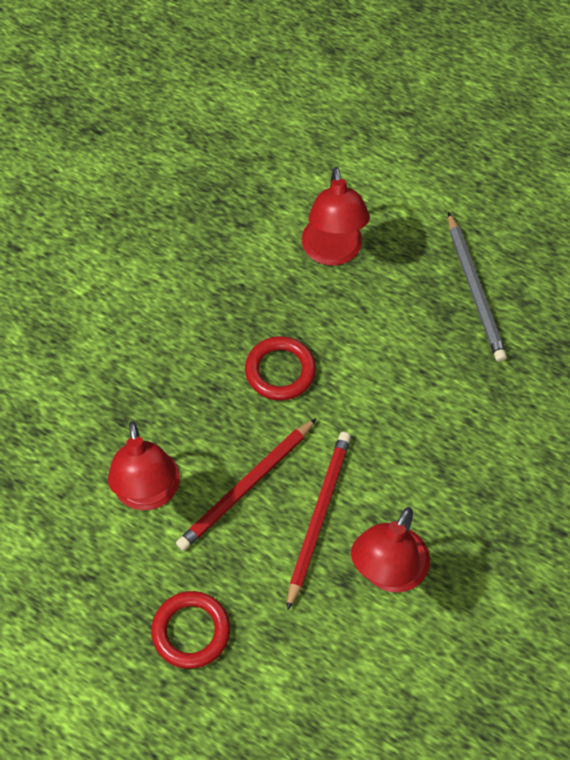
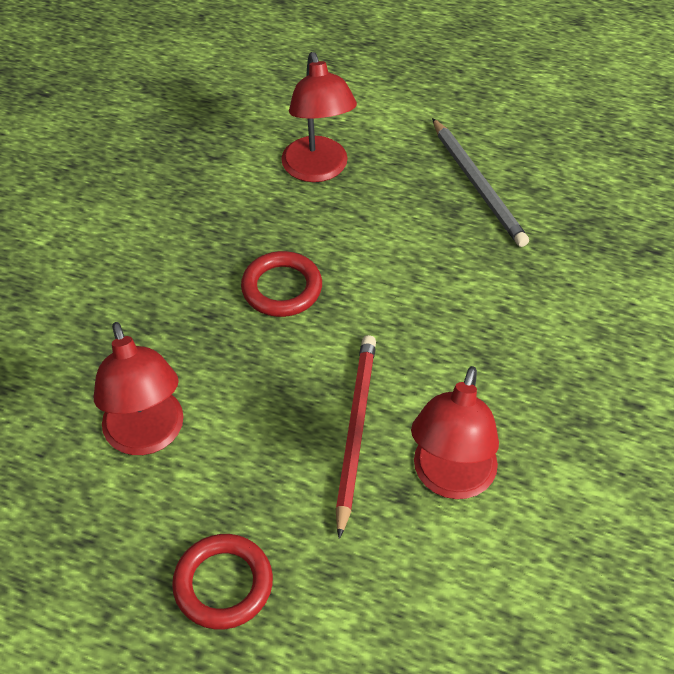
camera: 10 degrees left, 10 degrees down
red pencil [176,418,316,551] -> none

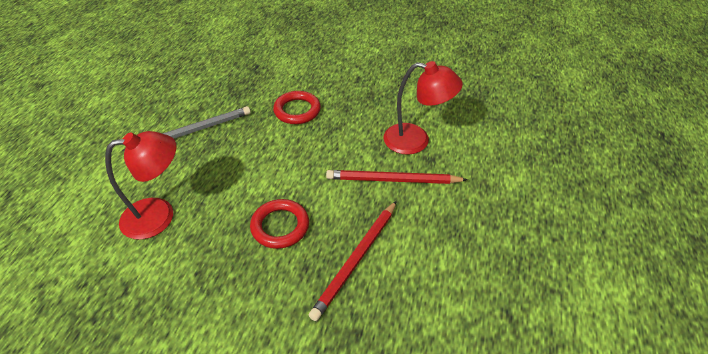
camera: 95 degrees left, 5 degrees down
red lamp [94,322,183,455] -> none
red ring [172,534,273,629] -> red ring moved to [273,91,321,124]
none -> red pencil [309,201,397,321]

